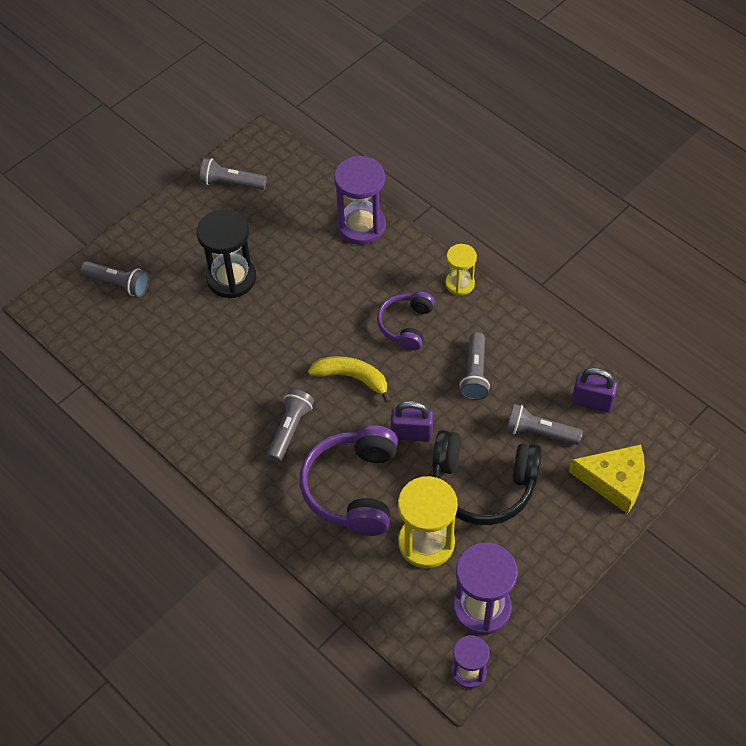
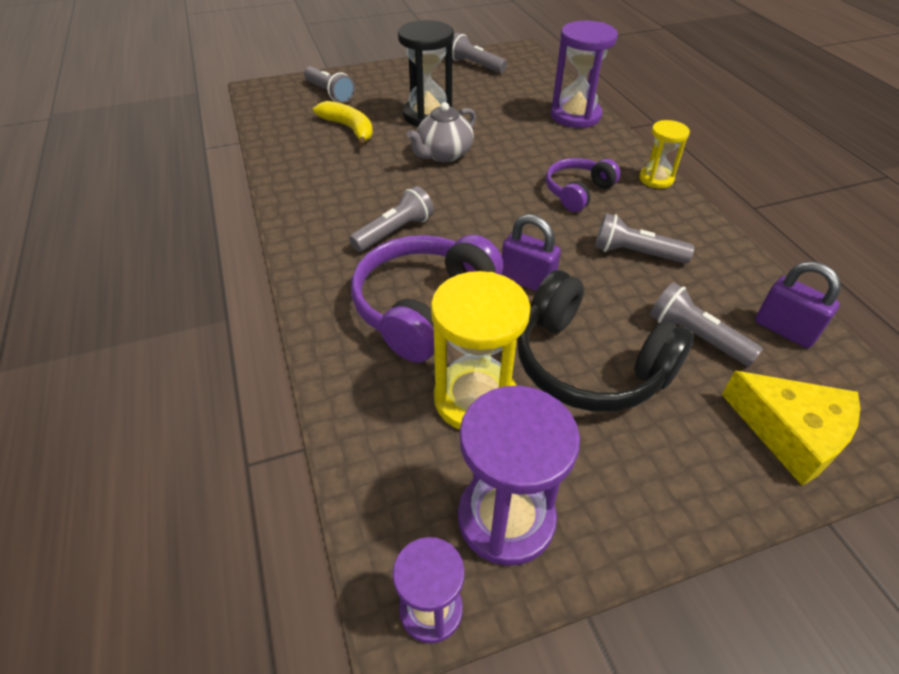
camera: 25 degrees right, 10 degrees down
yellow banana [308,356,391,403] -> yellow banana moved to [313,101,373,147]
grey flashlight [460,332,490,400] -> grey flashlight turned 75 degrees clockwise [595,213,695,264]
none -> grey teapot [407,102,476,162]

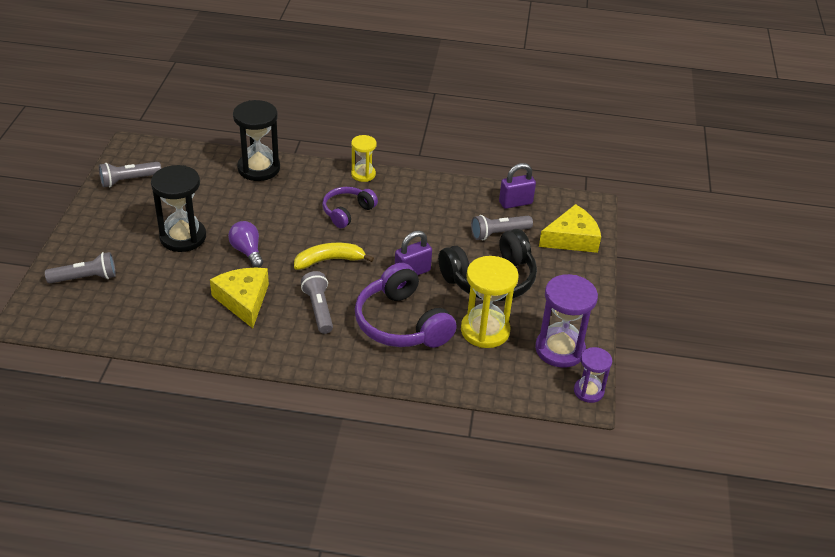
camera: 65 degrees left, 5 degrees down
yellow banana [313,101,373,147] -> yellow banana moved to [294,243,374,270]
grey teapot [407,102,476,162] -> purple light bulb [228,221,263,268]
purple headphones [546,158,620,212] -> purple headphones turned 60 degrees clockwise [322,187,378,228]
purple hourglass [551,21,618,128] -> black hourglass [233,100,280,181]
grey flashlight [595,213,695,264] -> none
none -> yellow cheese [210,268,269,328]

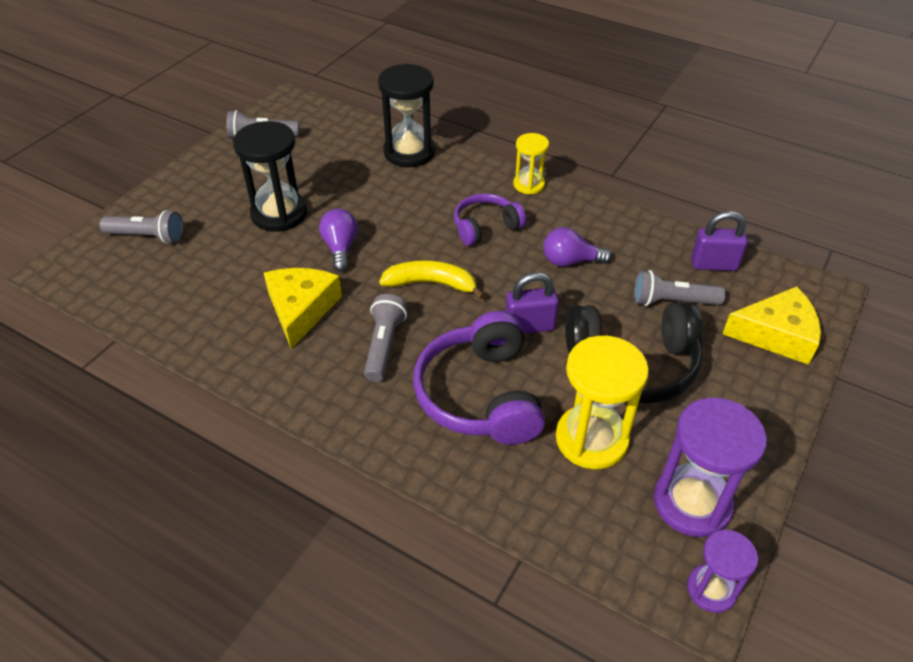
camera: 25 degrees right, 5 degrees up
none -> purple light bulb [543,227,612,267]

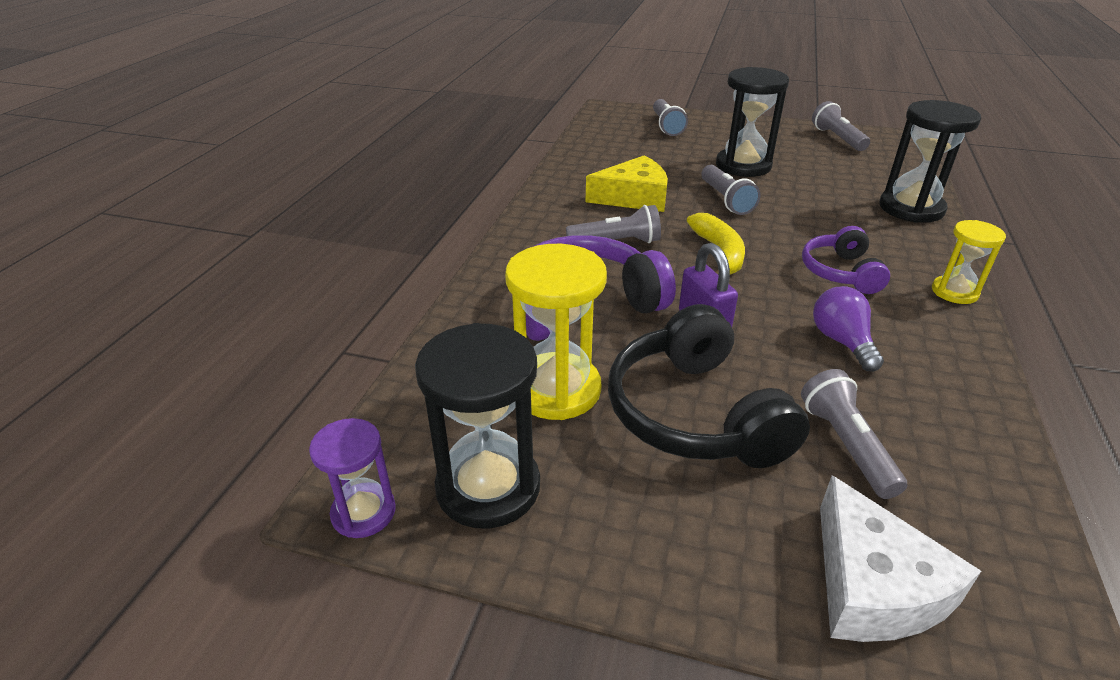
camera: 75 degrees right, 10 degrees down
purple light bulb [319,209,358,272] -> grey flashlight [701,165,761,215]
purple headphones [454,193,526,246] -> purple headphones turned 135 degrees counterclockwise [802,226,890,294]
purple hourglass [654,398,767,537] -> black hourglass [415,323,540,529]
purple padlock [691,211,748,271] -> none
yellow cheese [722,286,821,365] -> white cheese [820,475,981,642]

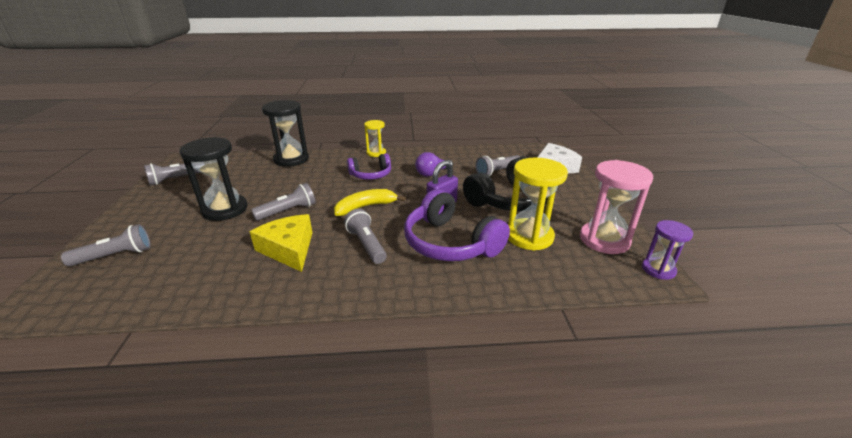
camera: 110 degrees left, 5 degrees down
black hourglass [415,323,540,529] -> pink hourglass [580,160,653,254]

